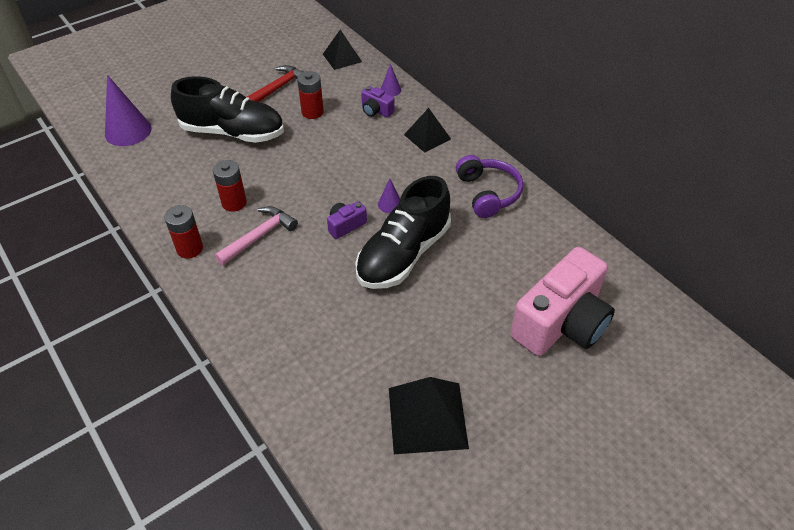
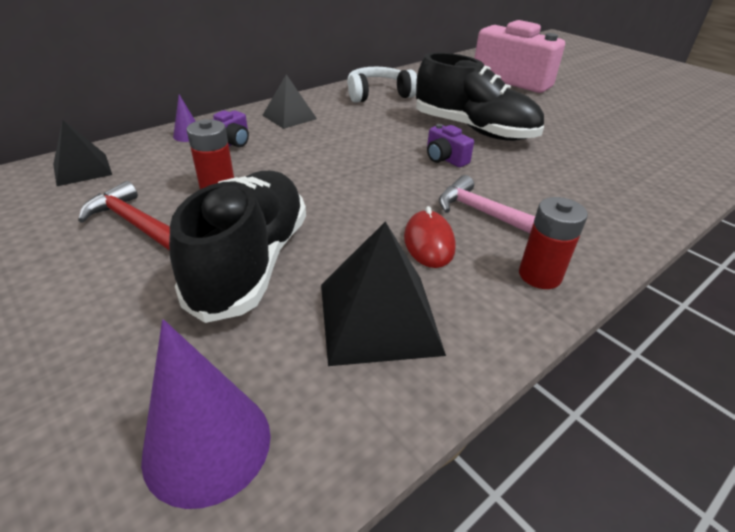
camera: 95 degrees left, 10 degrees down
red battery [213,160,247,212] -> red mouse [404,206,456,268]
purple cone [378,178,400,213] -> none
black pyramid [389,377,469,454] -> black pyramid moved to [321,221,446,366]
purple headphones [456,155,523,218] -> white headphones [347,67,417,103]

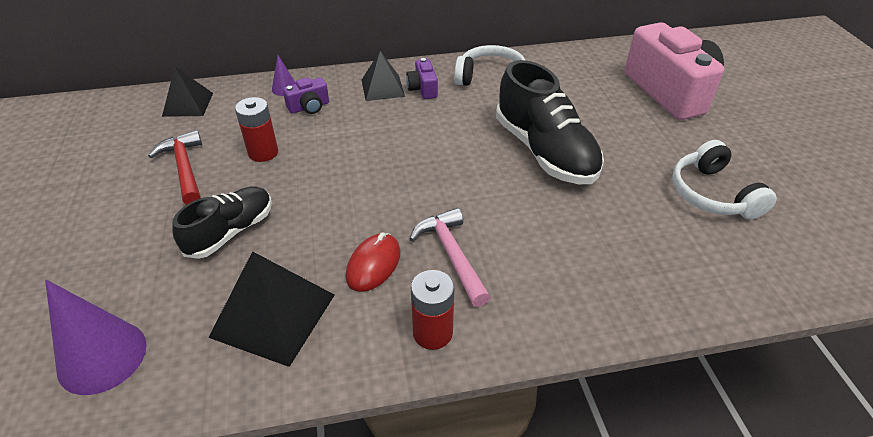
camera: 30 degrees right, 5 degrees up
black shoe [169,171,306,323] -> black shoe [173,186,272,259], size x0.62
purple camera [427,124,474,167] -> purple camera moved to [406,58,438,99]
none -> white headphones [672,140,777,220]

